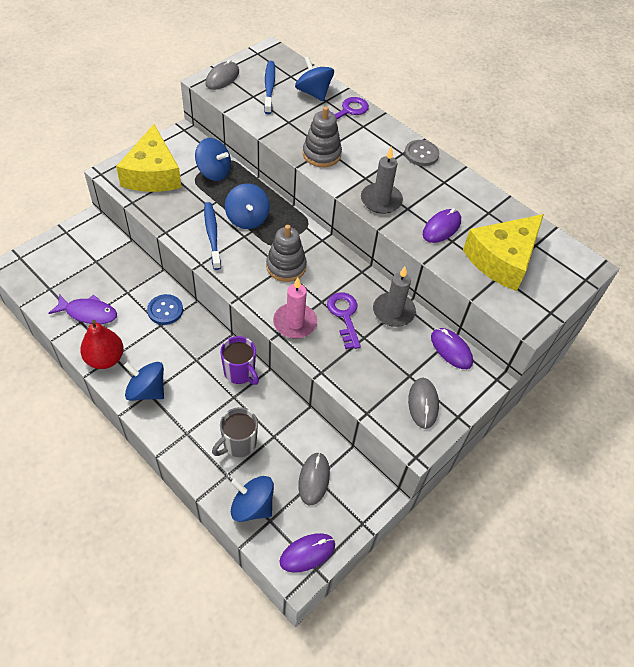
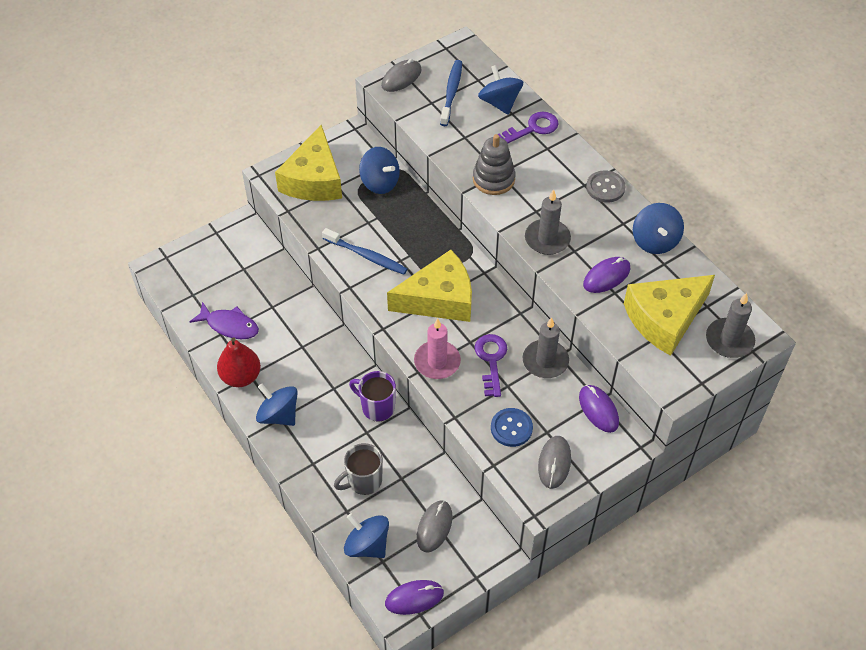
camera: 15 degrees right, 0 degrees up
blue button [147,294,183,325] -> blue button moved to [491,408,533,447]
blue toothbrush [204,202,221,270] -> blue toothbrush turned 120 degrees clockwise [322,228,407,275]
purple mug [220,336,259,385] -> purple mug turned 150 degrees clockwise [349,371,396,422]
blue spinning top [225,184,270,229] -> blue spinning top moved to [633,203,684,254]
grey stacking toy [266,225,307,282] -> yellow cheese [387,250,472,322]
none -> grey candle [706,293,755,358]

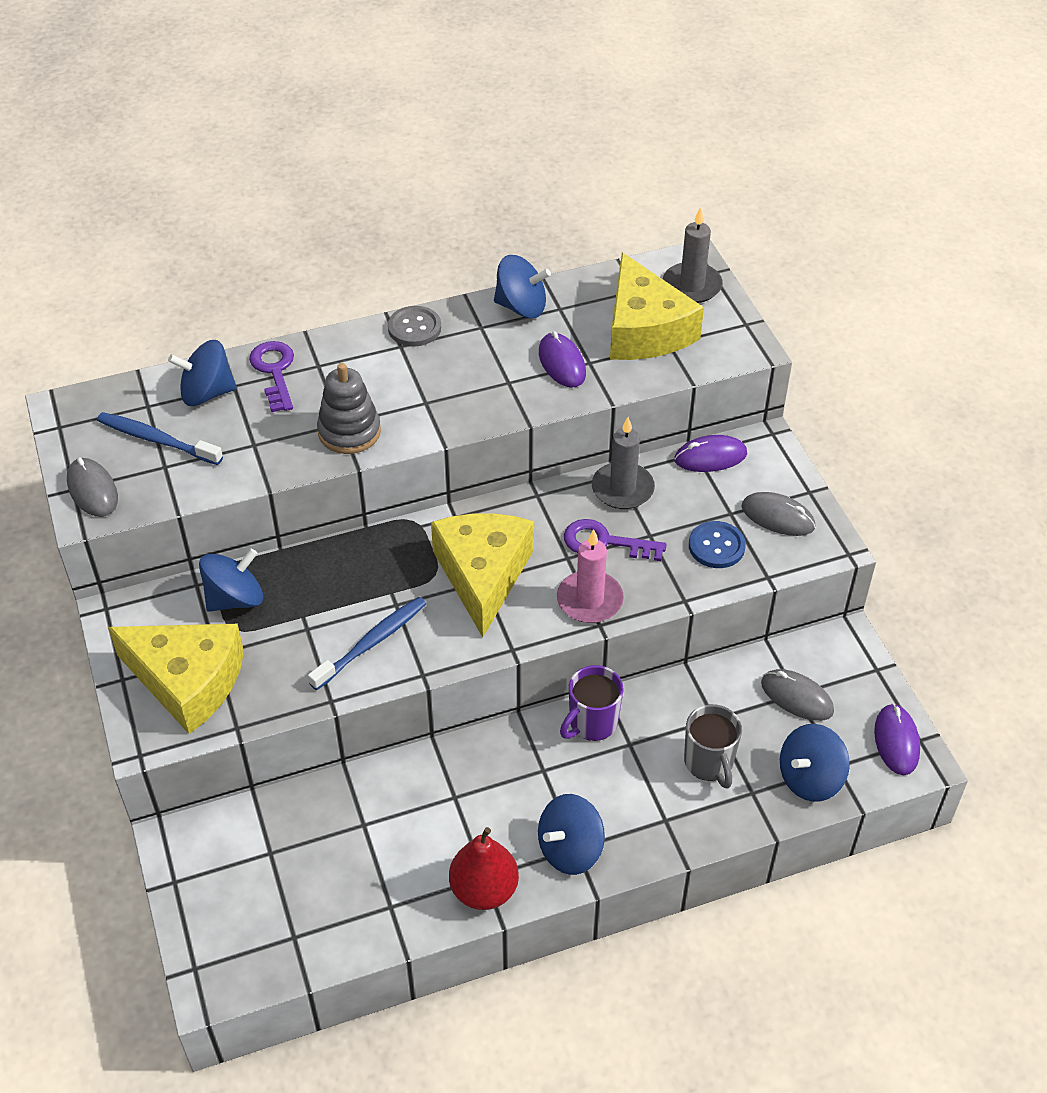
camera: 75 degrees left, 5 degrees down
purple fish [189,302,259,339] -> none
grey candle [525,189,571,255] -> none

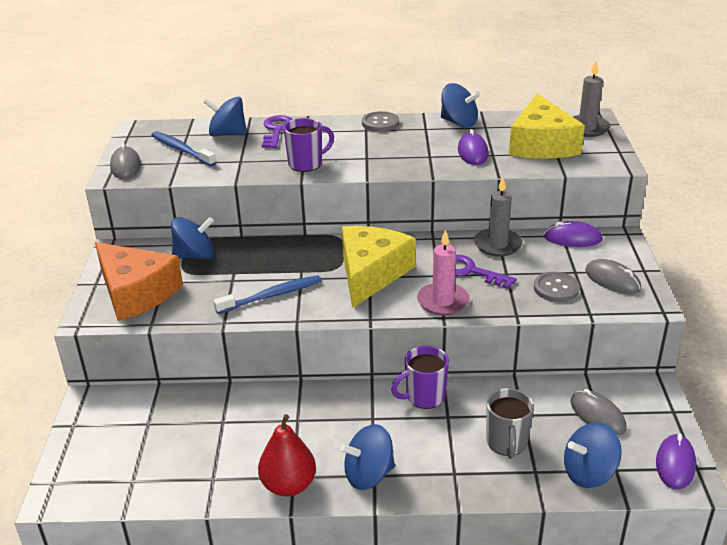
camera: 20 degrees right, 15 degrees down
yellow cheese [108,624,244,734] -> orange cheese [95,242,183,321]
grey stacking toy [317,363,381,454] -> purple mug [284,118,334,172]
blue button [689,521,746,568] -> grey button [534,272,580,302]

